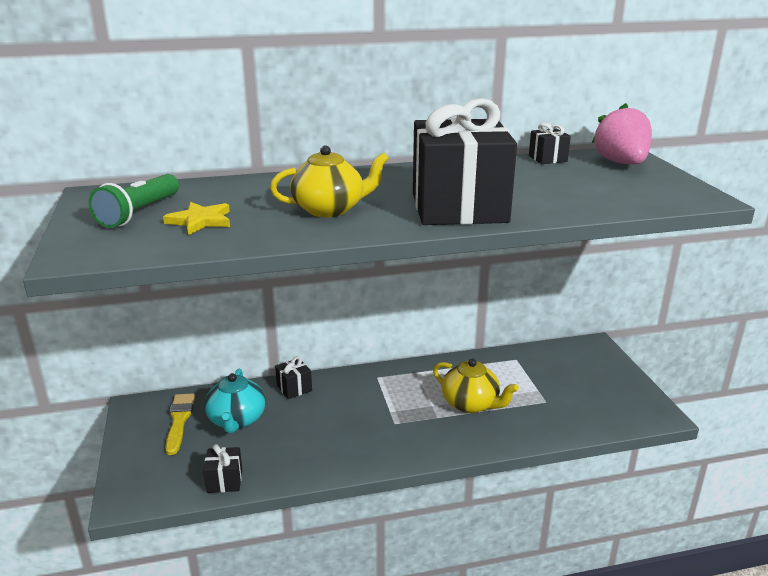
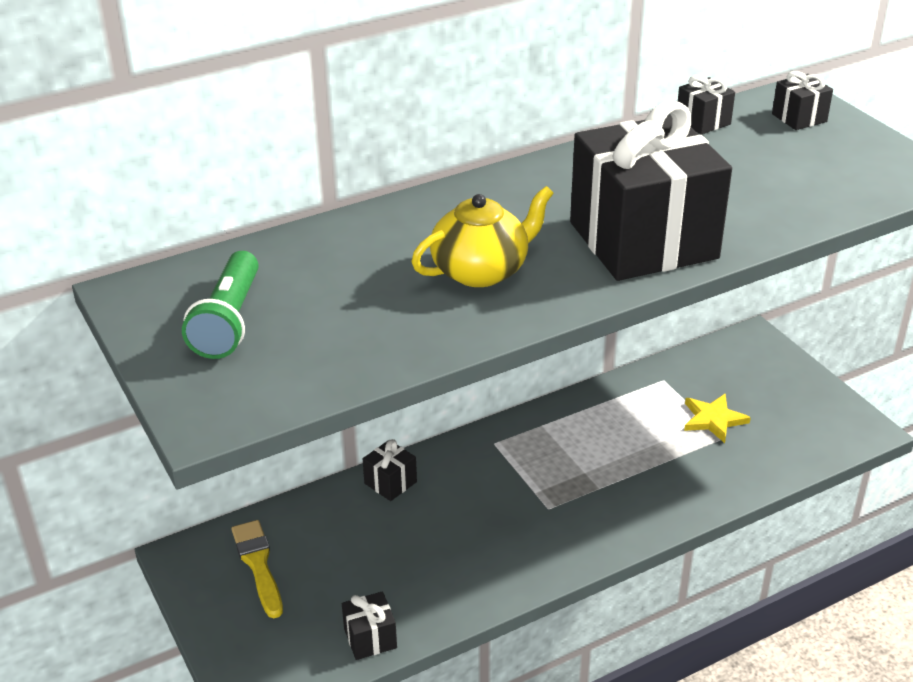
camera: 15 degrees left, 10 degrees up
yellow star [163,202,230,235] -> yellow star moved to [684,394,751,443]
turquoise teapot [204,369,266,433] -> none
yellow teapot [433,359,519,413] -> none
pink strawberry [592,103,652,165] -> black gift [772,71,833,130]

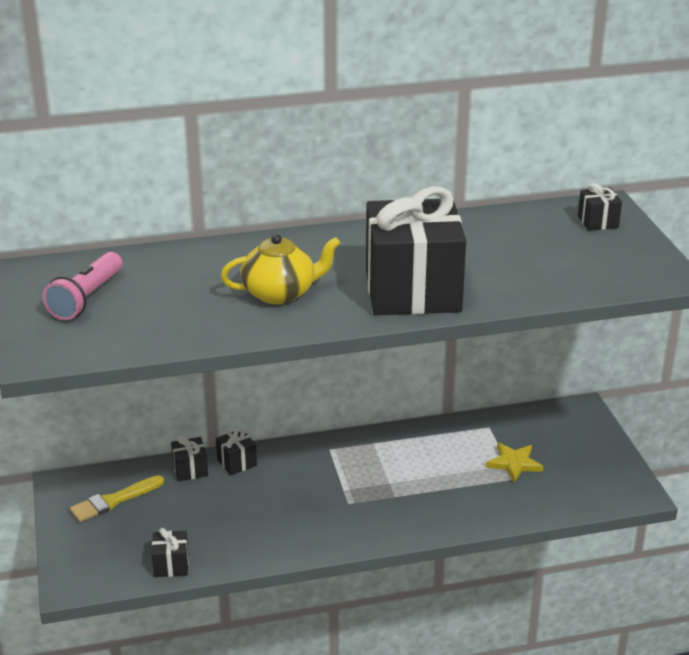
camera: 15 degrees right, 5 degrees down
green flashlight [182,251,259,359] -> pink flashlight [43,252,122,320]
yellow brush [232,520,283,618] -> yellow brush turned 120 degrees counterclockwise [70,475,164,522]
black gift [678,75,735,135] -> black gift moved to [171,436,208,481]

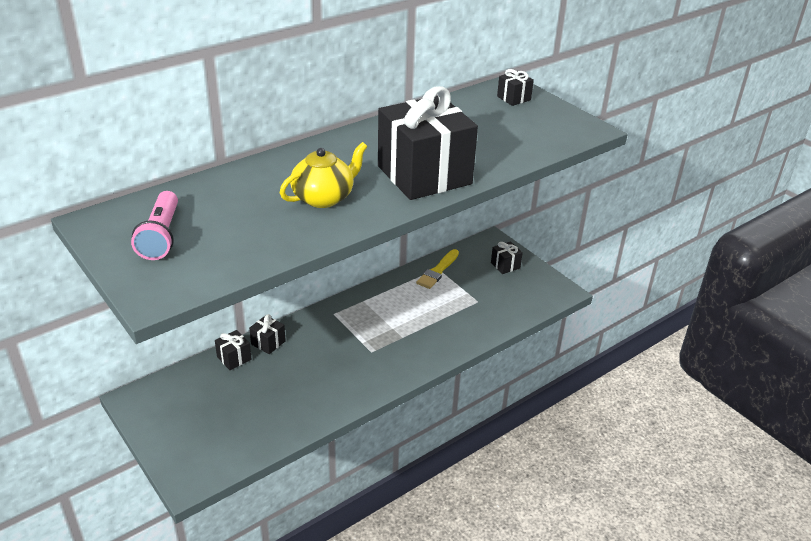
camera: 25 degrees left, 5 degrees up
yellow brush [70,475,164,522] -> yellow brush moved to [416,249,459,289]
black gift [152,528,189,577] -> black gift moved to [491,241,523,274]
yellow star [486,443,543,482] -> none

